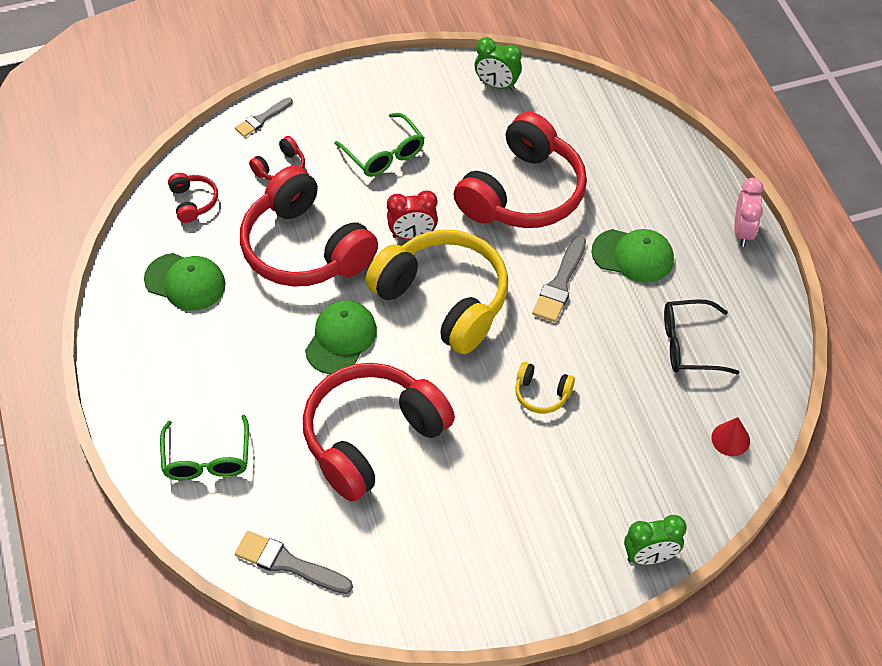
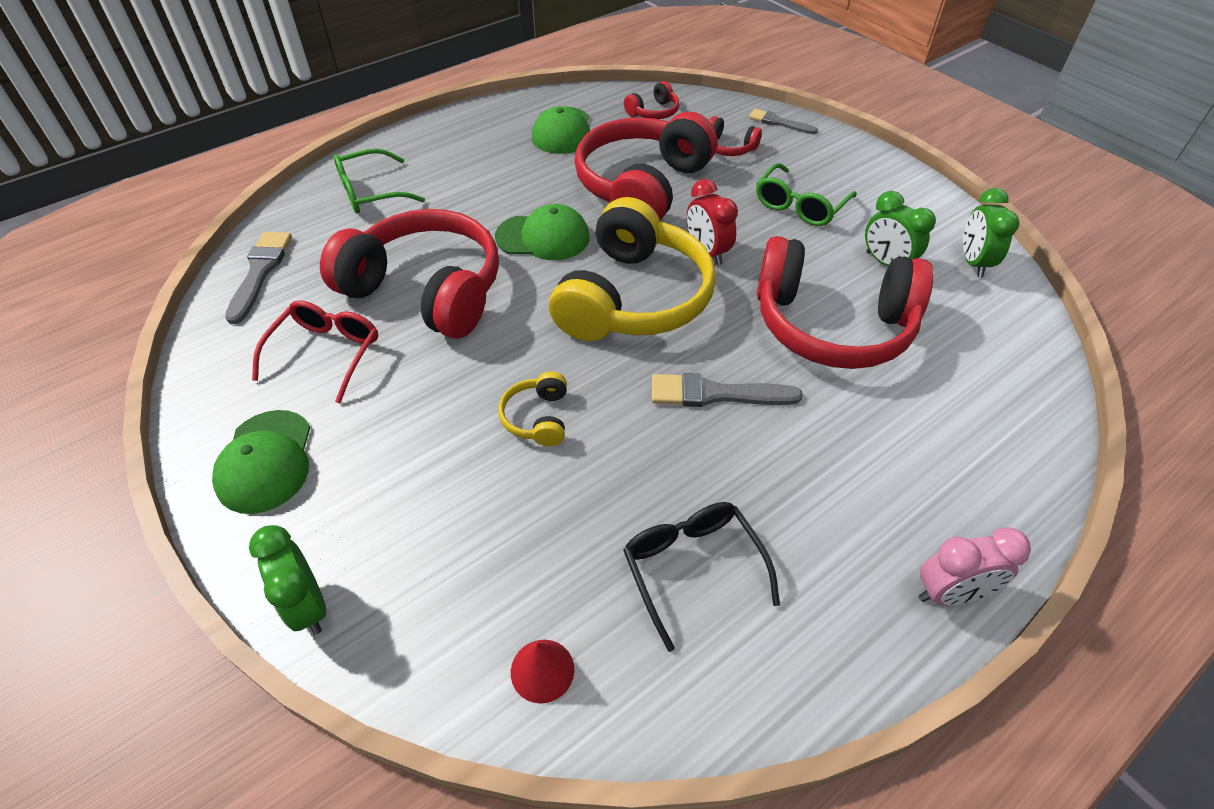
camera: 70 degrees right, 5 degrees down
green cap [592,229,674,283] -> green cap moved to [212,410,310,514]
none -> red glasses [252,300,378,403]
none -> green clock [865,191,936,266]

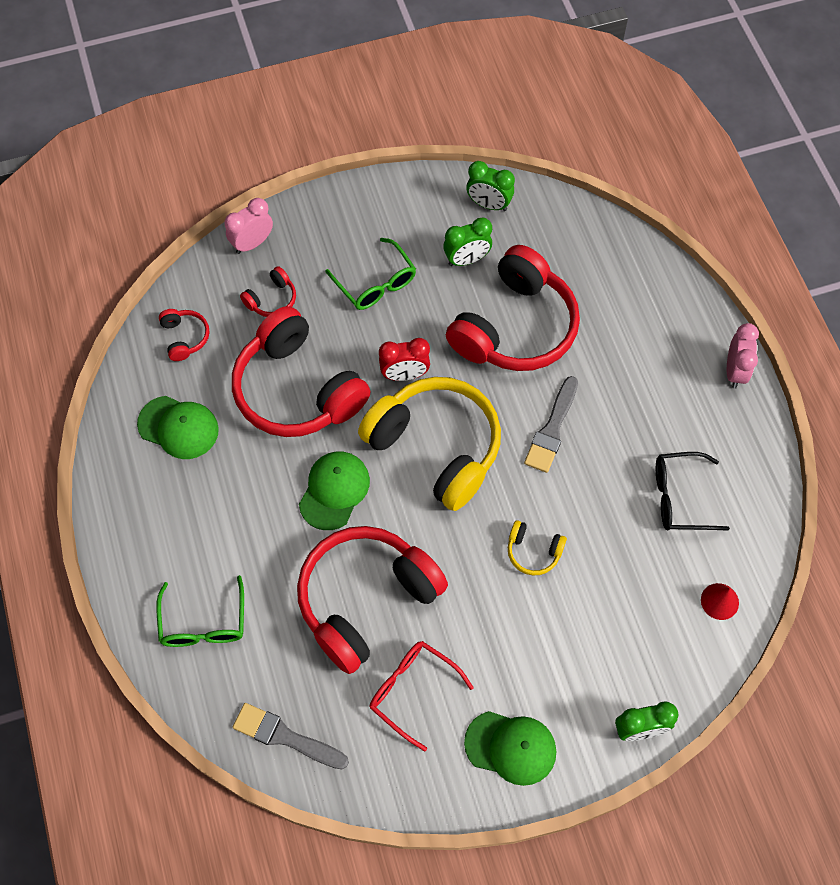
camera: 70 degrees left, 15 degrees up
grey brush [749,109,818,134] -> pink clock [224,198,273,254]

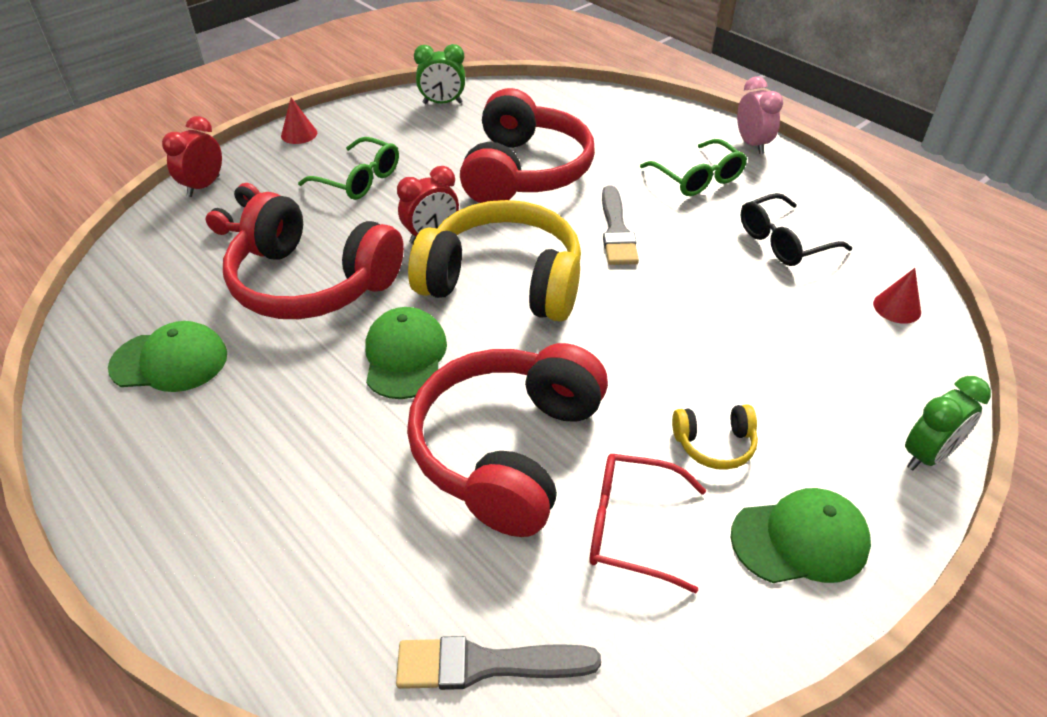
camera: 25 degrees left, 20 degrees down
green glasses [156,575,244,647] -> green glasses moved to [640,139,747,196]
red headphones [159,309,209,361] -> none
pink clock [224,198,273,254] -> red clock [162,116,222,197]
green clock [443,217,492,266] -> none
yellow headphones [508,520,567,575] -> yellow headphones moved to [672,404,758,470]
none -> red cone [281,97,317,144]

